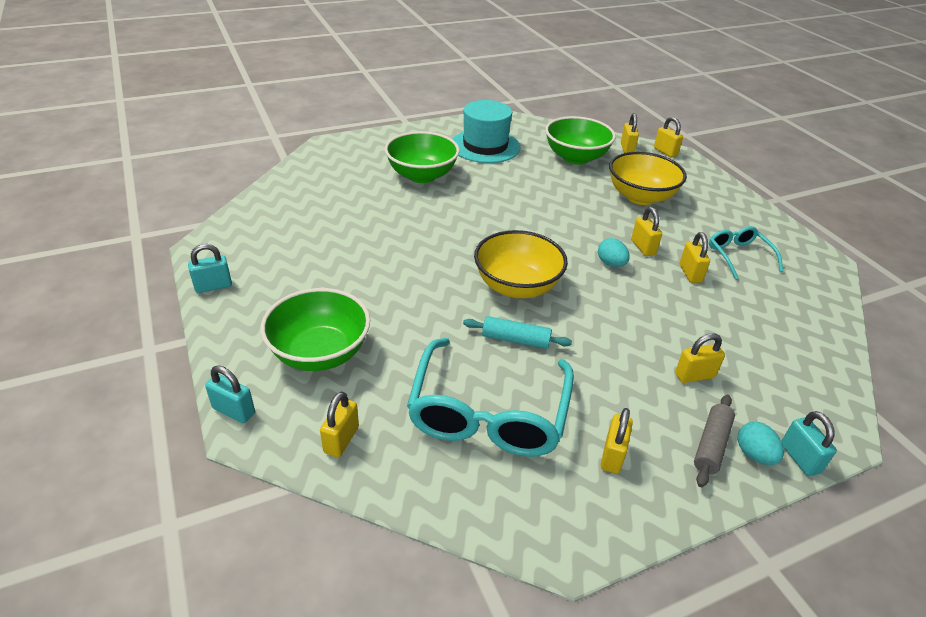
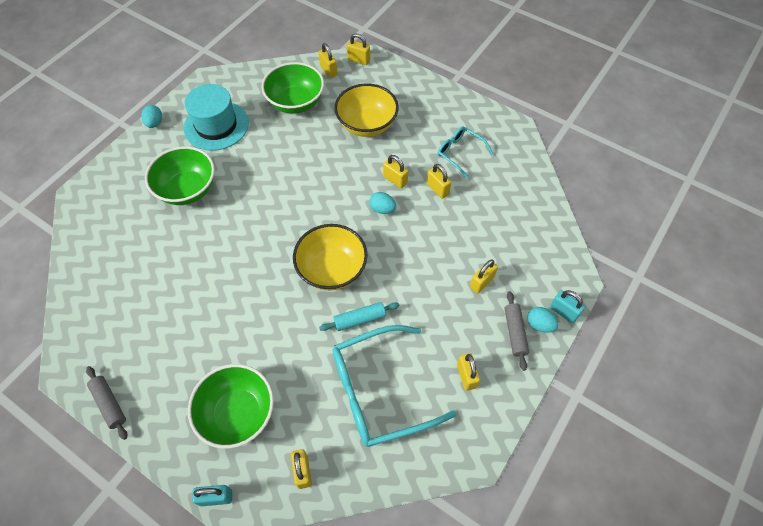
camera: 30 degrees left, 20 degrees up
turquoise padlock [188,244,232,293] -> grey rolling pin [86,366,127,440]
turquoise glasses [407,338,574,457] -> turquoise glasses turned 90 degrees clockwise [332,325,457,447]
none -> turquoise egg [141,105,162,128]

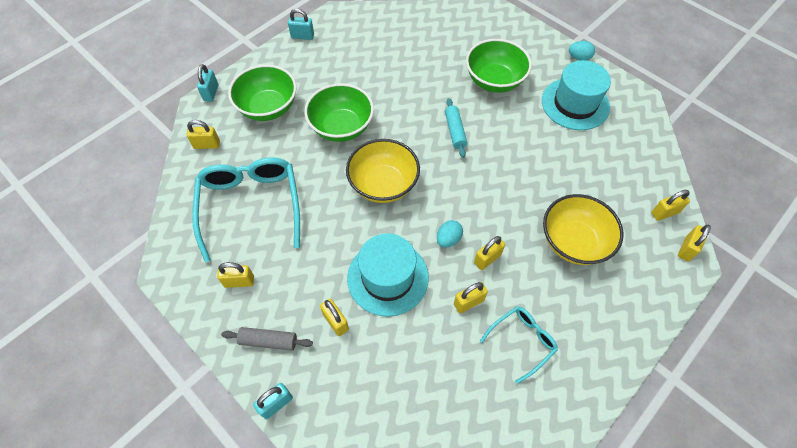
camera: 100 degrees right, 0 degrees up
grey rolling pin [86,366,127,440] -> turquoise padlock [288,9,314,40]
green bowl [261,62,324,114] -> green bowl moved to [304,83,374,142]
turquoise rolling pin [319,302,399,331] -> turquoise rolling pin moved to [445,98,467,158]
turquoise egg [527,307,559,333] -> none
none -> turquoise hat [347,233,429,317]

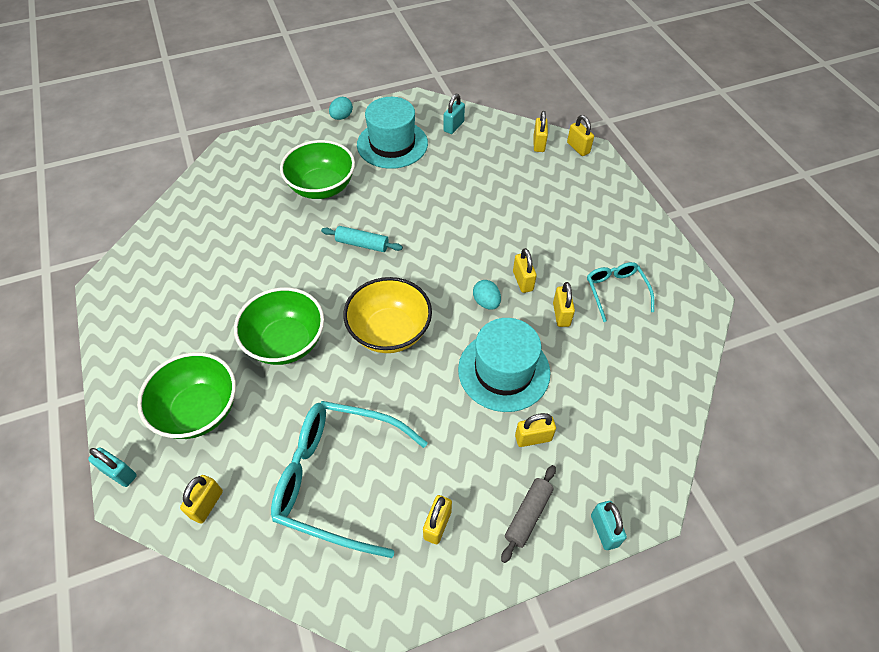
camera: 65 degrees left, 5 degrees down
turquoise padlock [288,9,314,40] -> turquoise padlock moved to [443,94,465,134]
yellow bowl [543,194,623,265] -> none

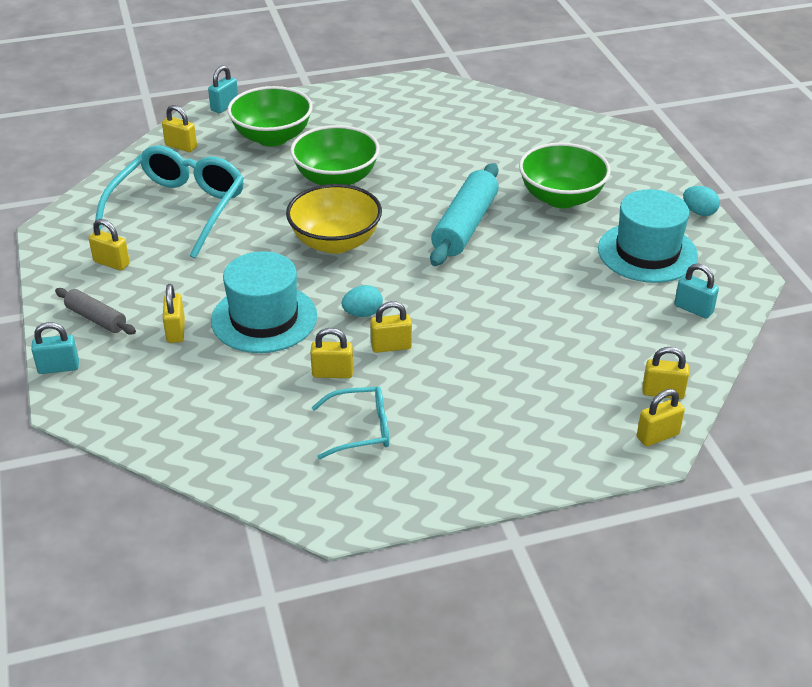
camera: 95 degrees right, 15 degrees down
turquoise rolling pin [321,226,403,252] -> turquoise rolling pin [430,163,499,266], size x1.77

